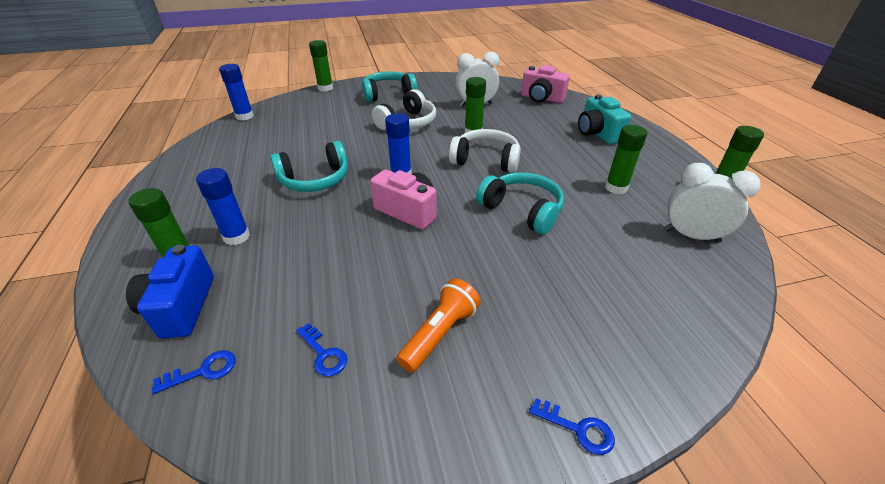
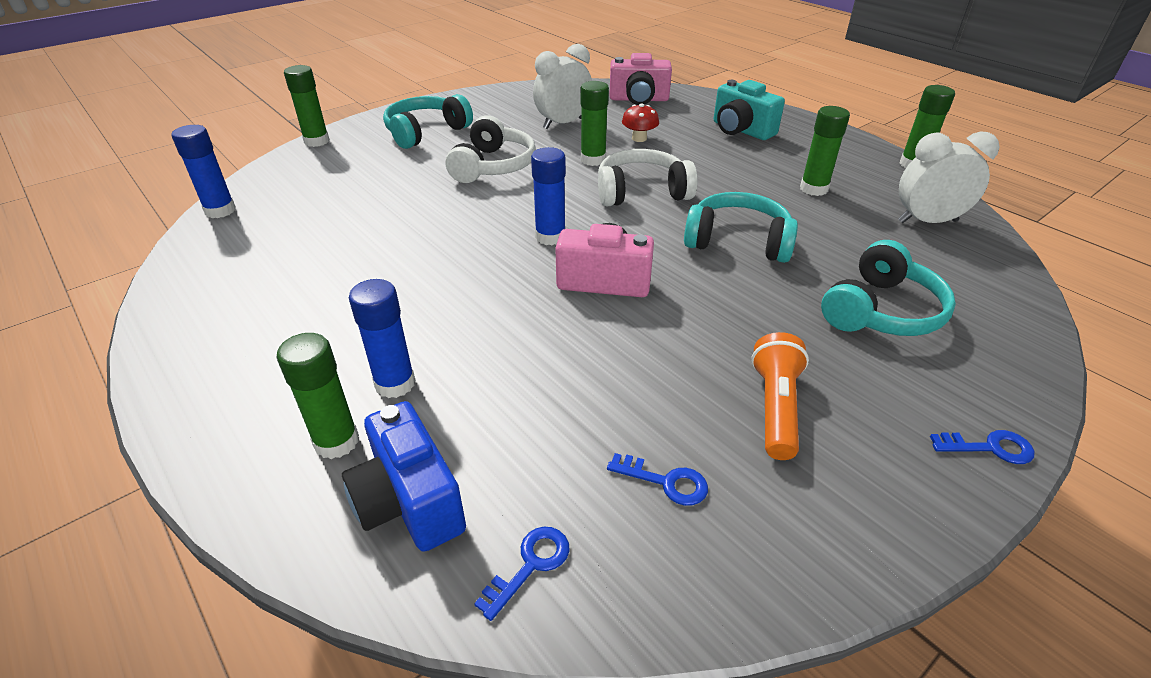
camera: 25 degrees left, 0 degrees up
turquoise headphones [270,141,348,192] -> turquoise headphones moved to [821,240,956,336]
none -> red mushroom [622,103,659,142]

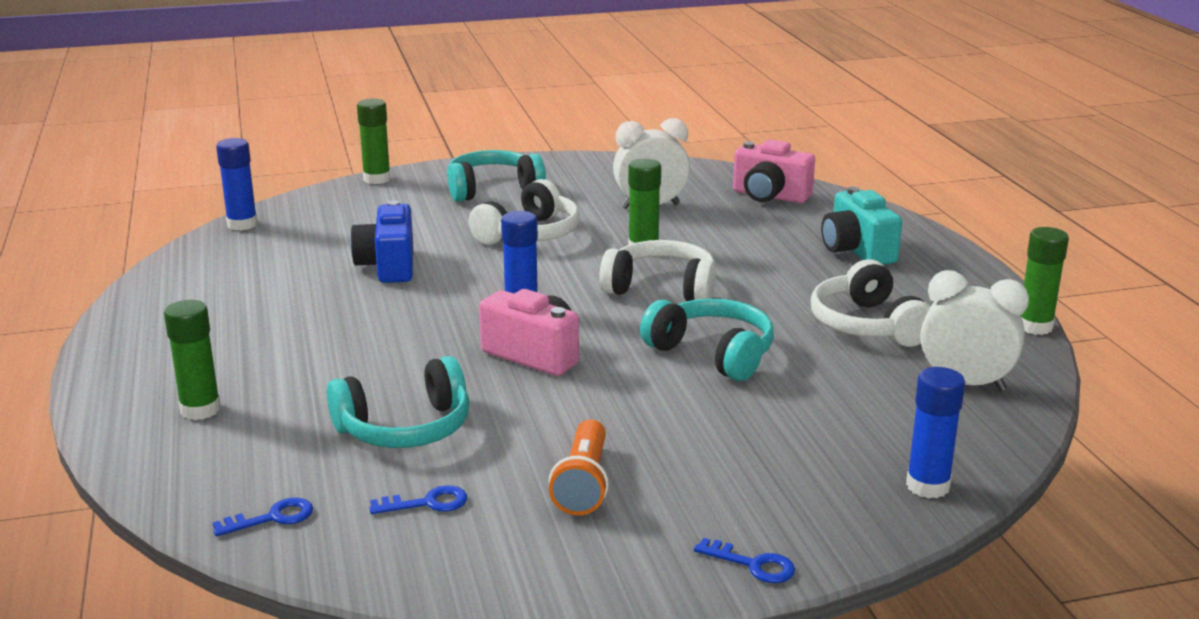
camera: 25 degrees right, 15 degrees down
blue camera [342,401,466,552] -> blue camera moved to [350,200,413,283]
blue glue stick [349,279,415,398] -> blue glue stick moved to [906,367,965,498]
blue key [607,453,708,506] -> blue key turned 60 degrees counterclockwise [369,485,467,514]
red mushroom [622,103,659,142] -> none
orange flashlight [751,332,809,460] -> orange flashlight turned 150 degrees clockwise [548,419,609,515]
green glue stick [800,106,850,196] -> white headphones [811,260,930,347]
turquoise headphones [821,240,956,336] -> turquoise headphones moved to [327,356,470,448]

